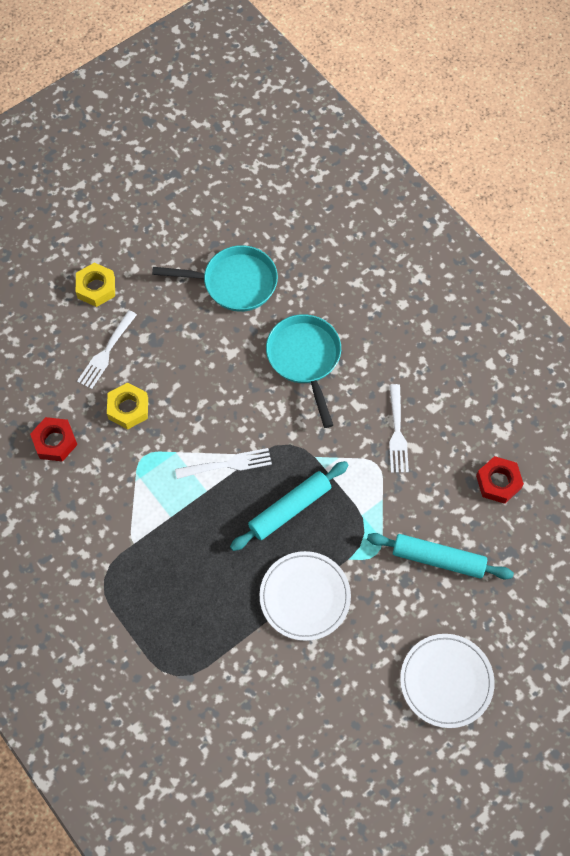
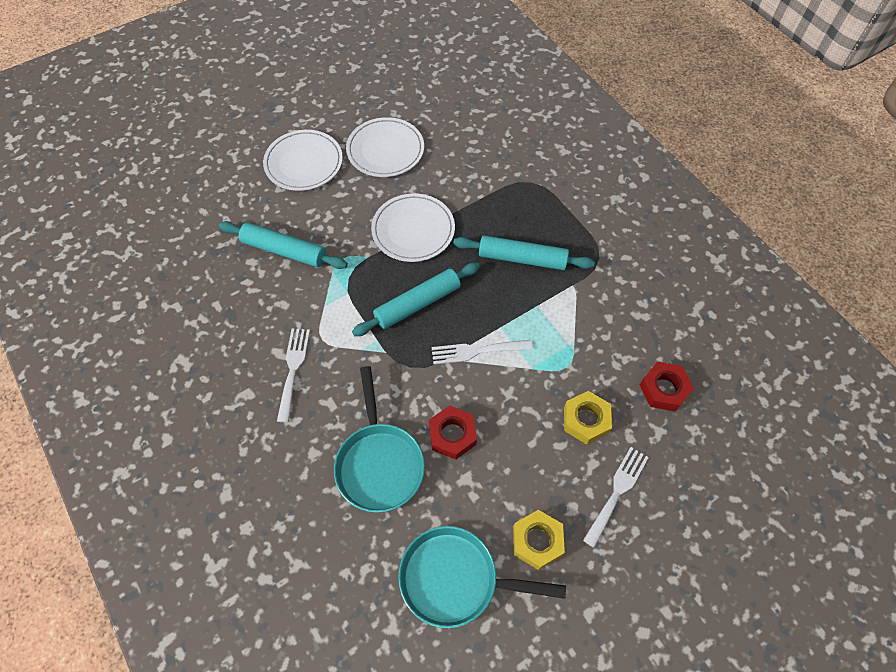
camera: 175 degrees left, 5 degrees down
yellow nut [76,263,115,307] -> yellow nut moved to [513,510,565,570]
red nut [476,456,524,504] -> red nut moved to [429,405,477,460]
none -> white plate [346,117,424,177]
none -> turquoise rolling pin [453,235,595,270]

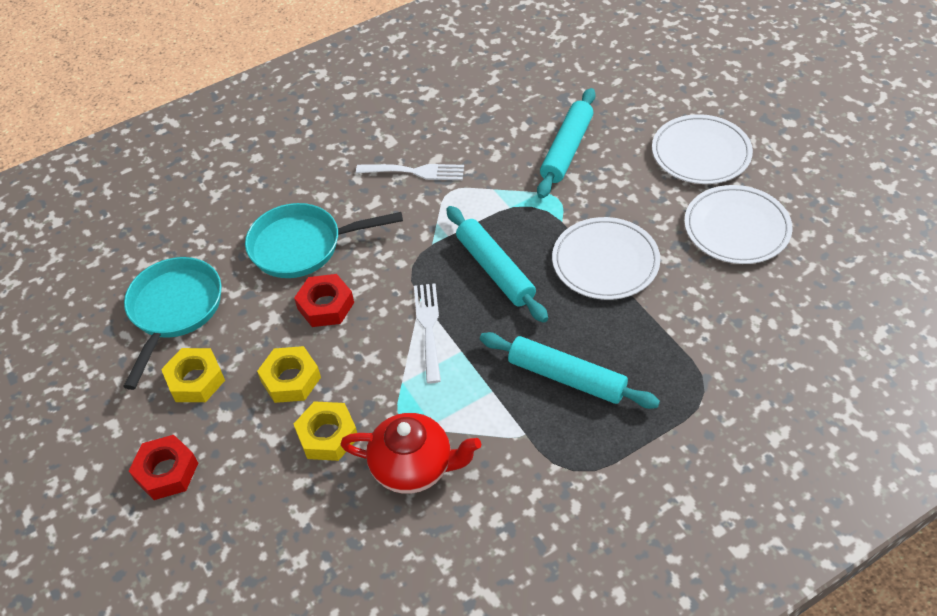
camera: 95 degrees right, 10 degrees down
turquoise rolling pin [453,235,595,270] -> turquoise rolling pin turned 75 degrees counterclockwise [480,332,660,409]
white fork [583,447,649,548] -> none
red nut [640,362,694,412] -> red nut moved to [129,435,198,500]
none -> yellow nut [257,346,321,403]
none -> red teapot [340,413,481,494]

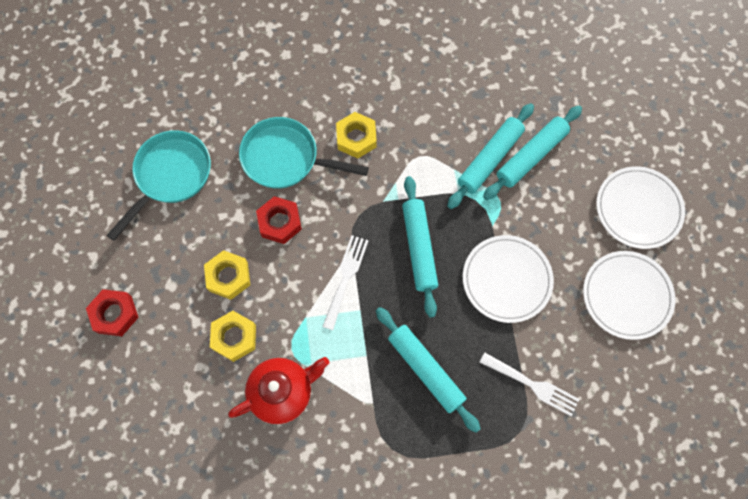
camera: 20 degrees right, 20 degrees up
yellow nut [161,348,225,402] -> yellow nut moved to [336,112,377,159]
red teapot [340,413,481,494] -> red teapot turned 60 degrees counterclockwise [228,357,329,424]
white fork [356,164,464,180] -> white fork moved to [479,352,580,416]
none -> turquoise rolling pin [447,103,534,209]

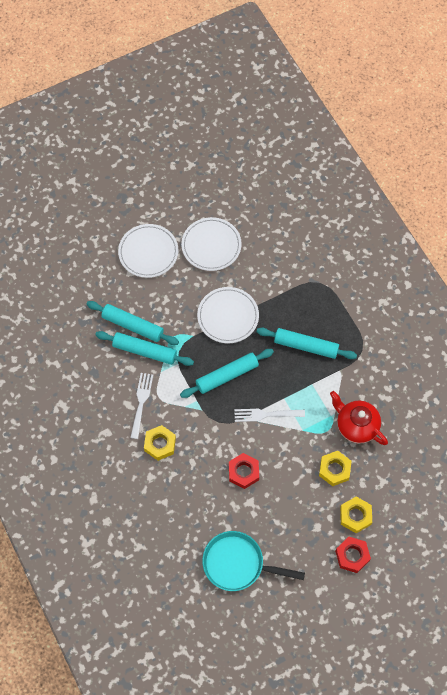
camera: 110 degrees left, 5 degrees down
yellow nut [204,250,250,300] -> yellow nut moved to [340,497,372,533]
turquoise pan [239,117,369,189] -> none
turquoise rolling pin [376,307,481,433] -> turquoise rolling pin turned 75 degrees clockwise [257,328,357,359]
white fork [479,352,580,416] -> white fork moved to [130,373,153,439]

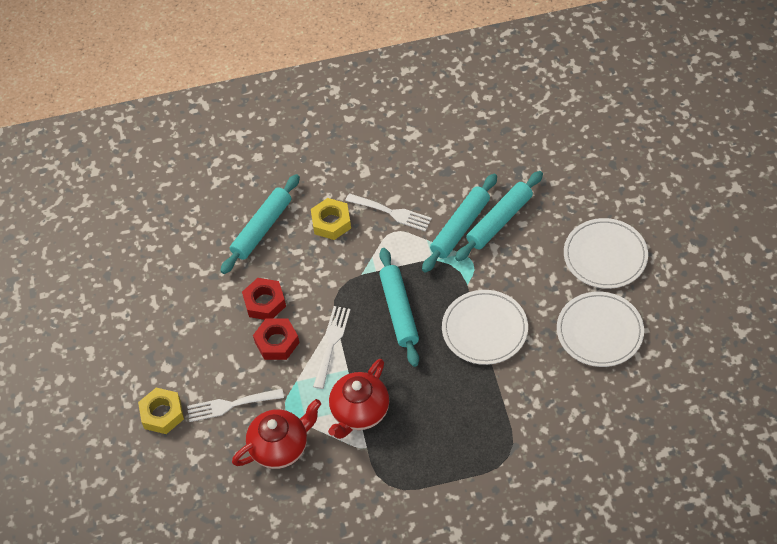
camera: 110 degrees right, 10 degrees down
turquoise pan [202,531,305,591] -> none
turquoise rolling pin [257,328,357,359] -> turquoise rolling pin moved to [220,174,300,274]
yellow nut [319,451,352,486] -> white fork [187,389,284,422]
red nut [335,537,371,573] -> red nut moved to [253,318,299,360]
none -> red teapot [328,359,389,439]

